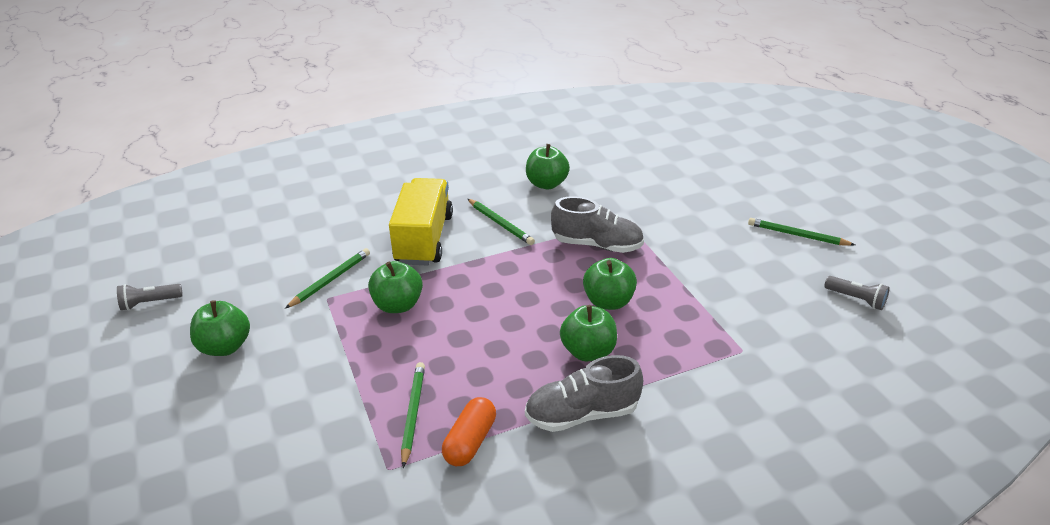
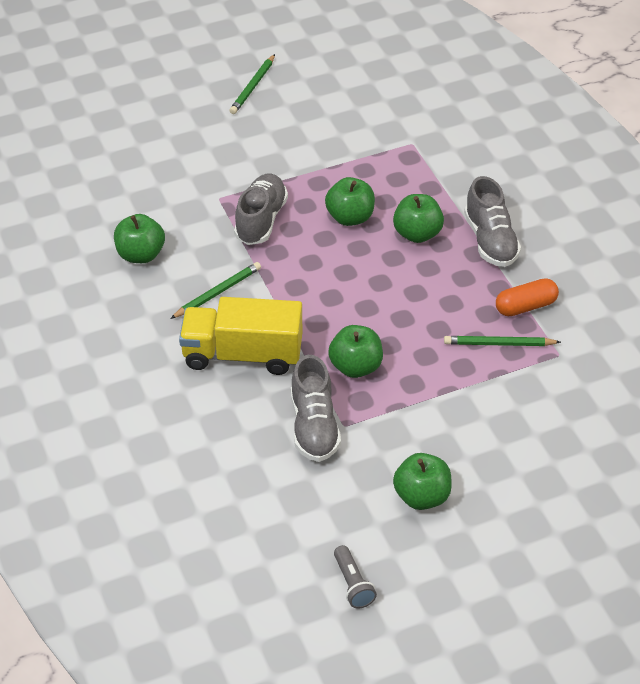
camera: 90 degrees left, 10 degrees up
green pencil [285,248,370,308] -> grey shoe [291,355,341,462]
orange capsule [442,397,496,466] -> orange capsule turned 45 degrees counterclockwise [496,278,559,316]
grey flashlight [824,276,890,310] -> none

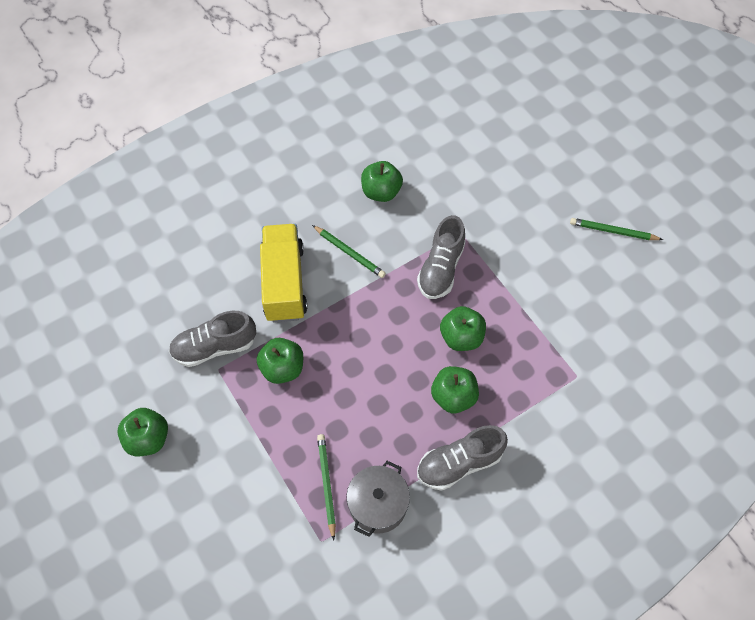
camera: 80 degrees right, 15 degrees up
grey shoe [234,174,288,245] -> grey shoe turned 105 degrees clockwise [417,215,465,299]
grey flashlight [334,545,377,609] -> none
orange capsule [496,278,559,316] -> grey pot [347,461,410,537]

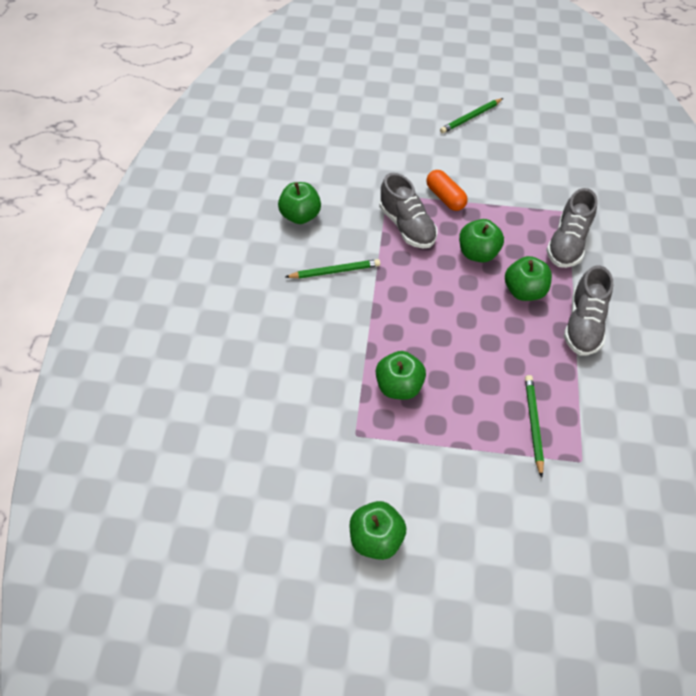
camera: 50 degrees left, 5 degrees down
grey shoe [169,311,256,367] -> grey shoe moved to [546,188,598,268]
yellow truck [260,224,307,322] -> none
green pencil [317,434,336,540] -> green pencil turned 60 degrees clockwise [525,375,544,478]
grey pot [347,461,410,537] -> none
none -> orange capsule [426,170,468,211]

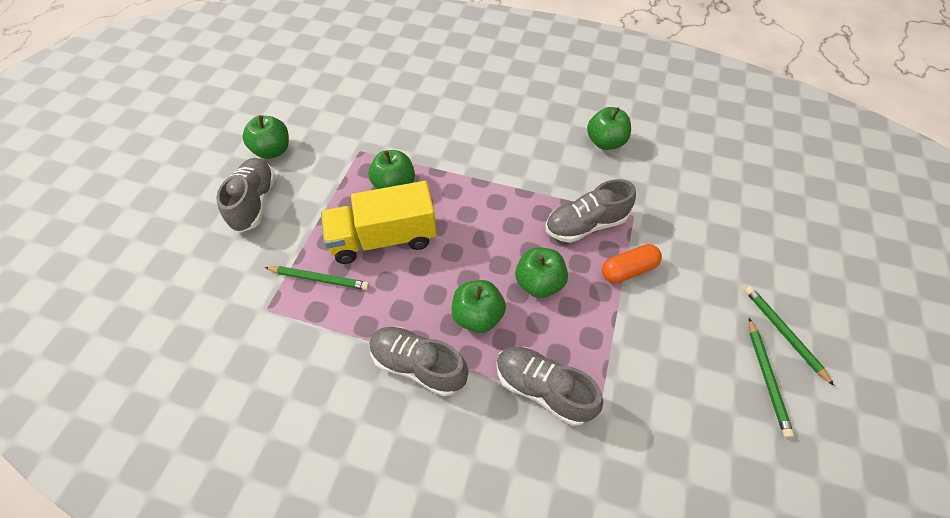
camera: 100 degrees right, 0 degrees up
green pencil [285,259,380,279] -> green pencil moved to [749,318,794,438]
none -> grey shoe [216,158,276,233]
none -> yellow truck [321,181,437,264]

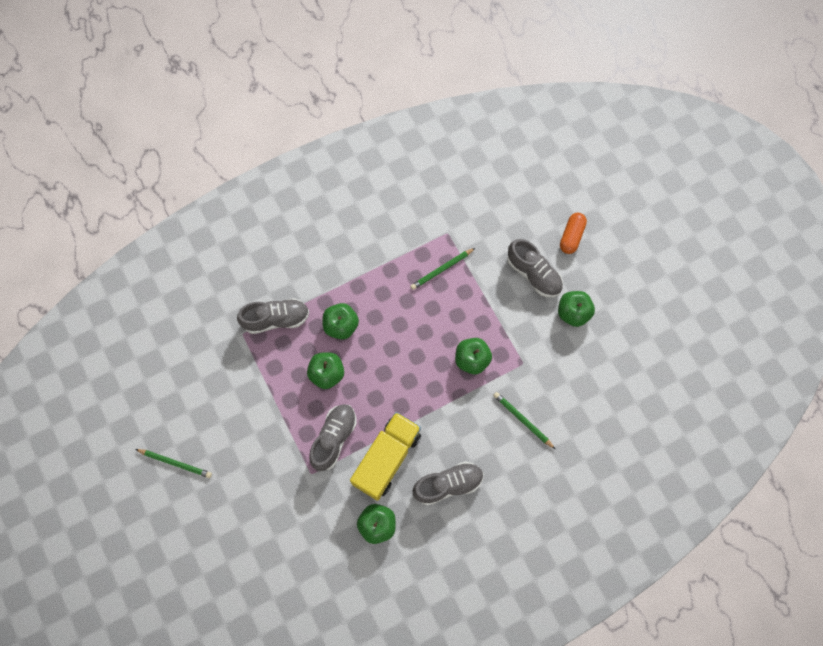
camera: 135 degrees right, 15 degrees up
yellow truck [321,181,437,264] -> yellow truck moved to [350,412,421,501]
grey shoe [369,327,468,396] -> grey shoe moved to [412,461,484,506]
orange capsule [602,244,662,283] -> orange capsule moved to [560,213,587,254]
green pencil [749,318,794,438] -> green pencil moved to [493,392,555,449]

